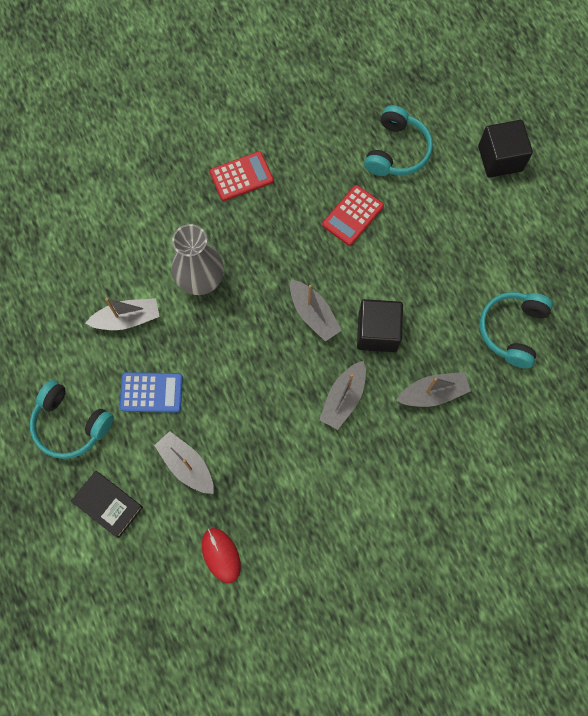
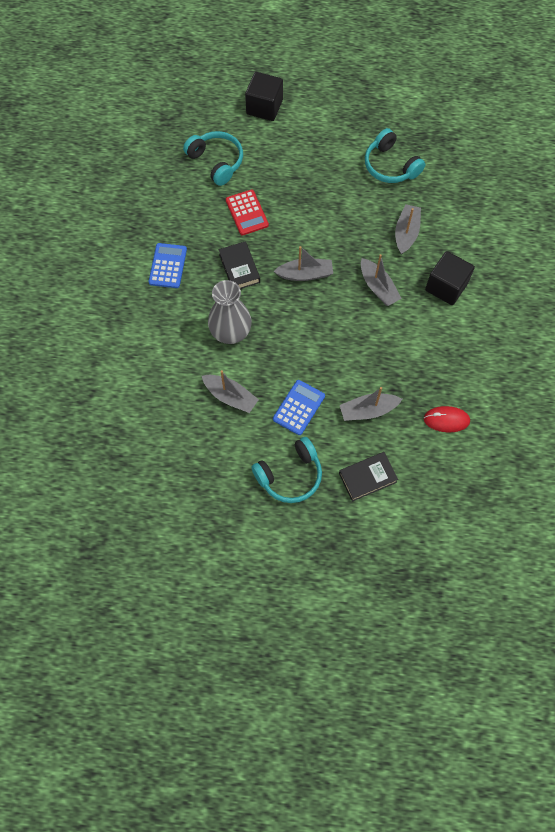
camera: 60 degrees left, 5 degrees down
grey boat [85,298,160,330] -> grey boat turned 105 degrees clockwise [202,370,259,413]
red calculator [210,151,274,201] -> blue calculator [149,243,187,288]
black cube [357,299,403,352] -> black cube moved to [425,251,475,305]
none -> black book [219,241,260,289]

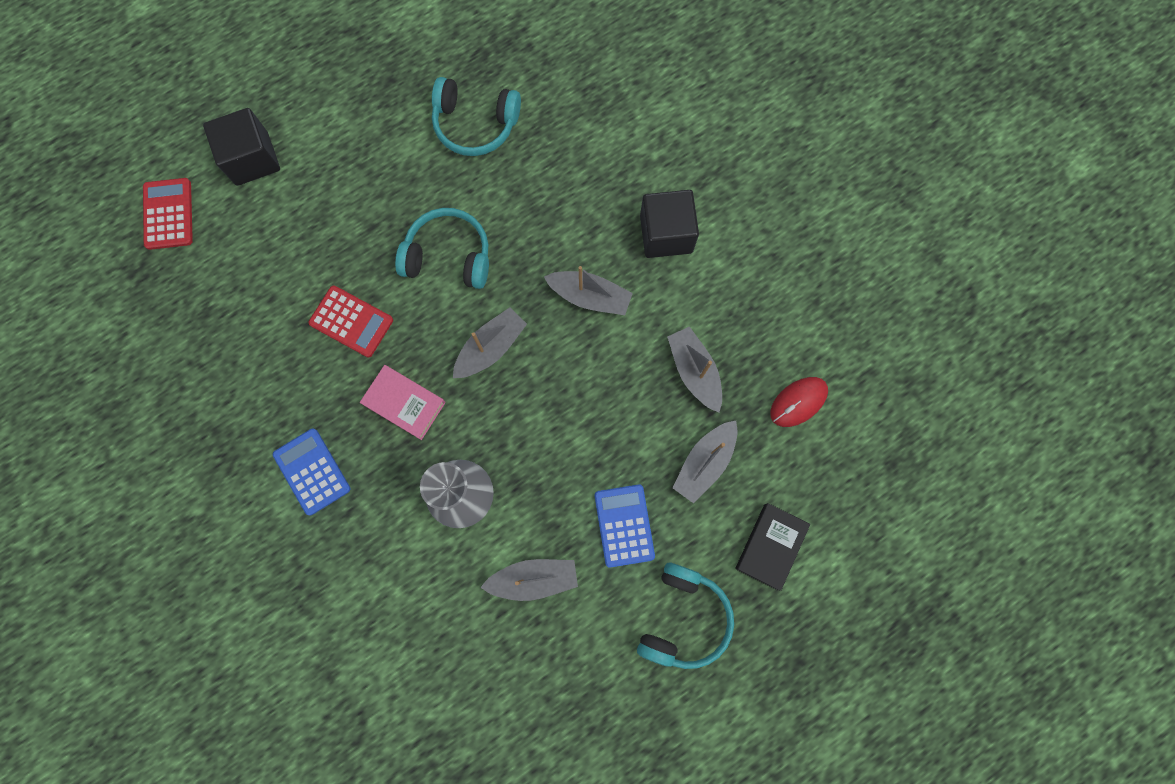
camera: 40 degrees left, 10 degrees up
turquoise headphones [183,131,243,186] -> turquoise headphones moved to [395,208,489,289]
black book [219,241,260,289] -> pink book [360,365,446,440]
grey boat [395,204,421,254] -> grey boat moved to [667,326,722,412]
none -> red calculator [143,178,193,250]

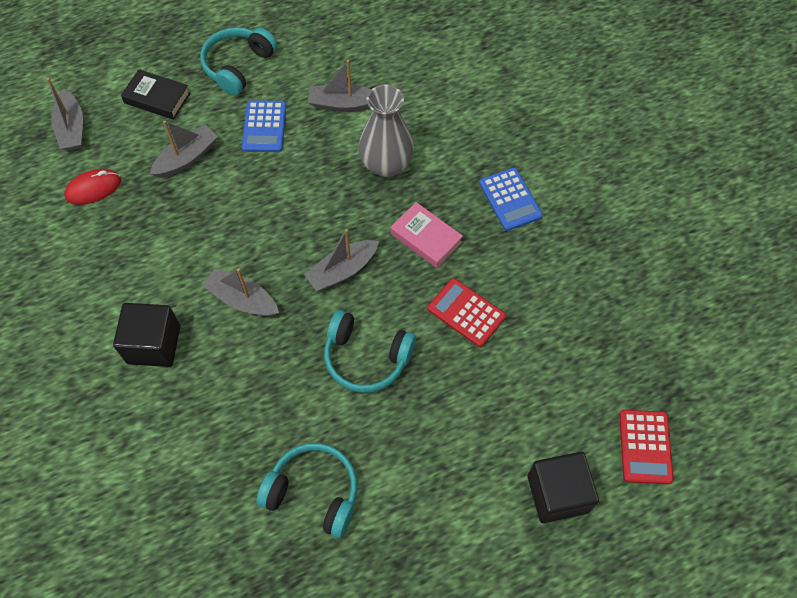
camera: 170 degrees left, 15 degrees down
grey boat [667,326,722,412] -> grey boat moved to [46,78,83,151]
black book [735,503,810,591] -> black book turned 75 degrees clockwise [121,69,191,120]

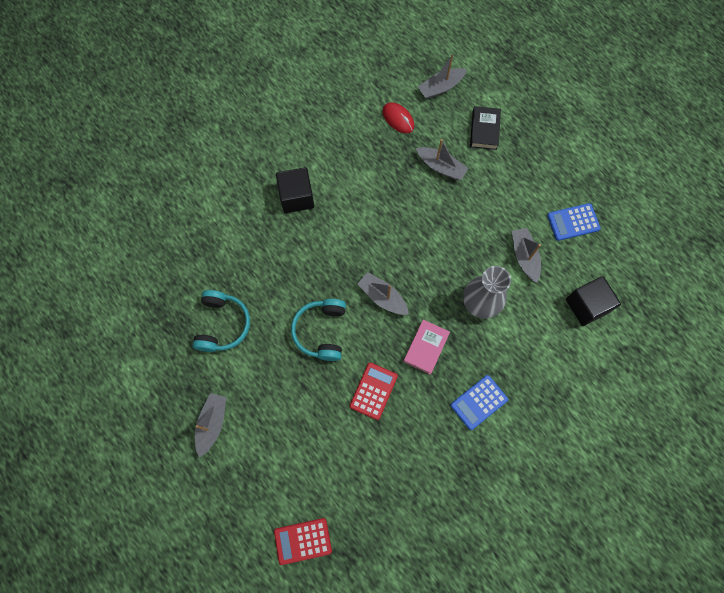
camera: 75 degrees right, 10 degrees up
turquoise headphones [200,27,278,96] -> none
grey boat [202,268,279,316] -> grey boat moved to [195,393,227,458]
blue calculator [242,100,286,152] -> blue calculator moved to [547,203,601,241]
black cube [527,452,599,523] -> black cube moved to [566,276,621,326]

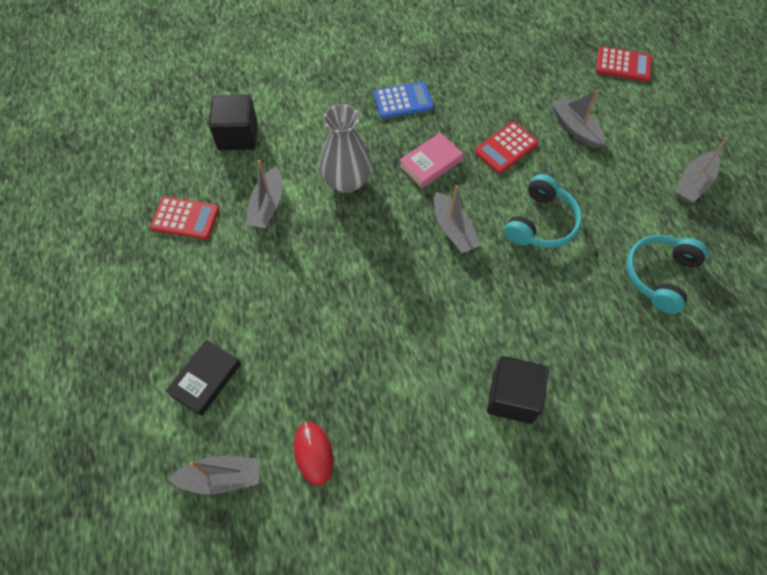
camera: 155 degrees left, 10 degrees down
grey boat [416,139,468,180] -> grey boat moved to [551,90,605,148]
blue calculator [547,203,601,241] -> red calculator [150,196,219,240]

